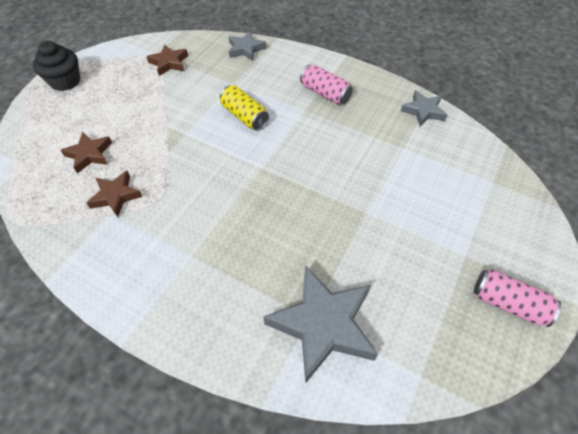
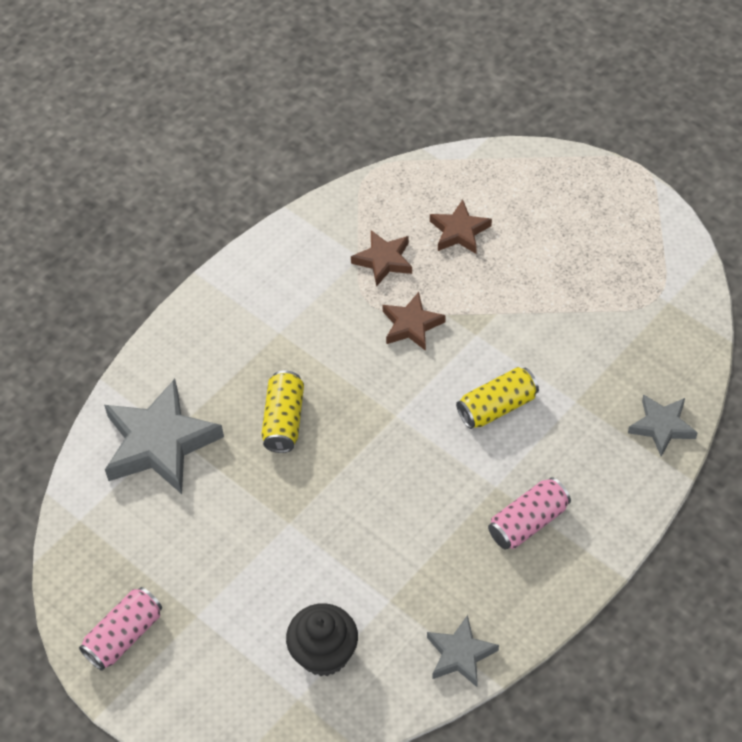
camera: 105 degrees right, 0 degrees up
black cupcake [33,41,80,91] -> black cupcake moved to [286,603,358,676]
brown star [146,45,188,76] -> brown star moved to [382,292,446,351]
none -> yellow can [261,370,304,453]

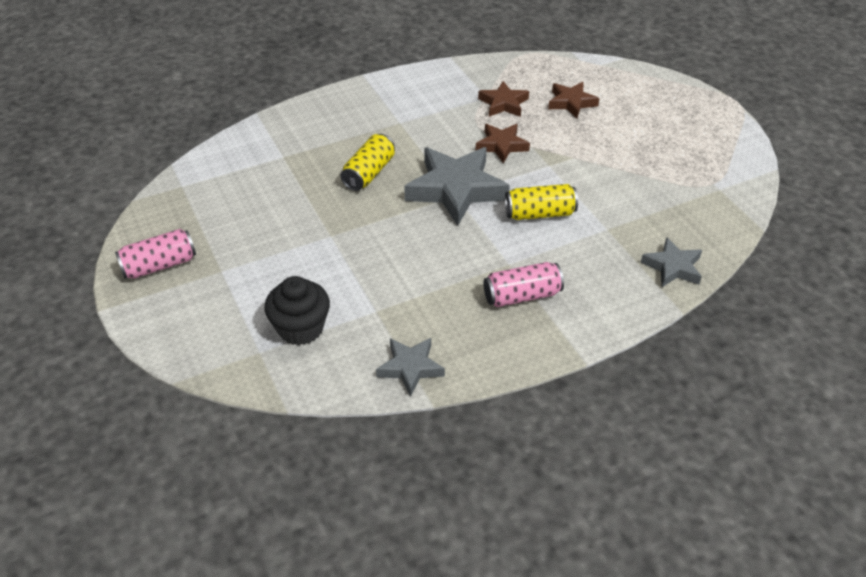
camera: 20 degrees right, 10 degrees down
grey star [104,379,224,494] -> grey star moved to [404,147,510,226]

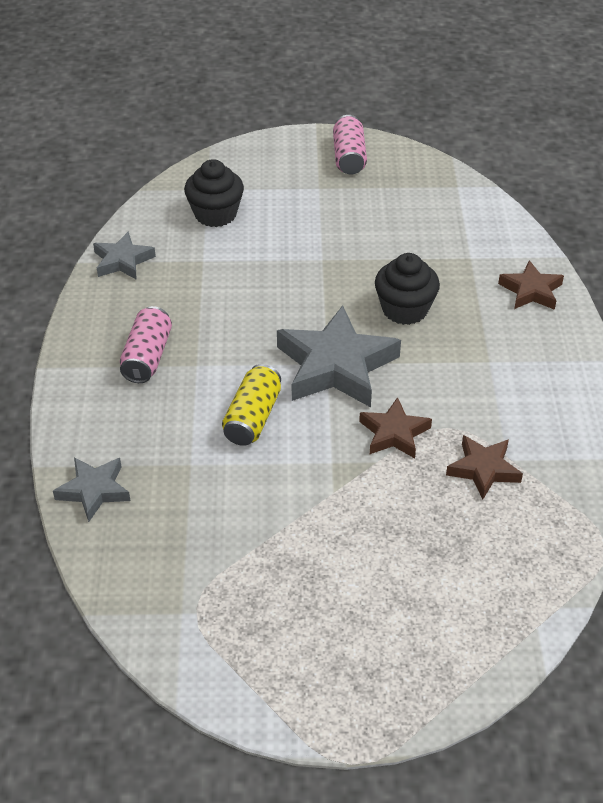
camera: 115 degrees right, 0 degrees up
yellow can [340,134,395,191] -> black cupcake [375,253,440,325]
brown star [548,82,600,118] -> brown star moved to [498,260,564,310]

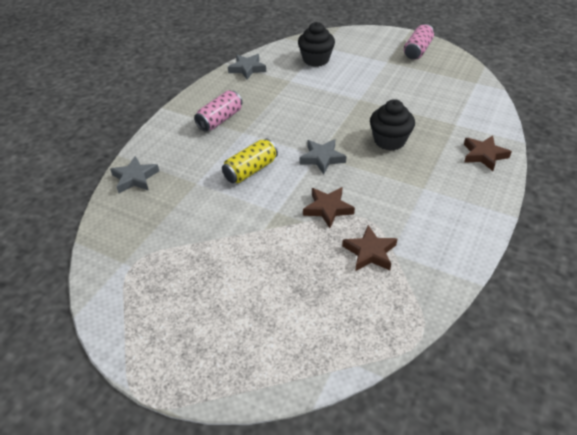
camera: 30 degrees right, 0 degrees up
grey star [277,305,401,407] -> grey star [300,139,347,174], size x0.55

